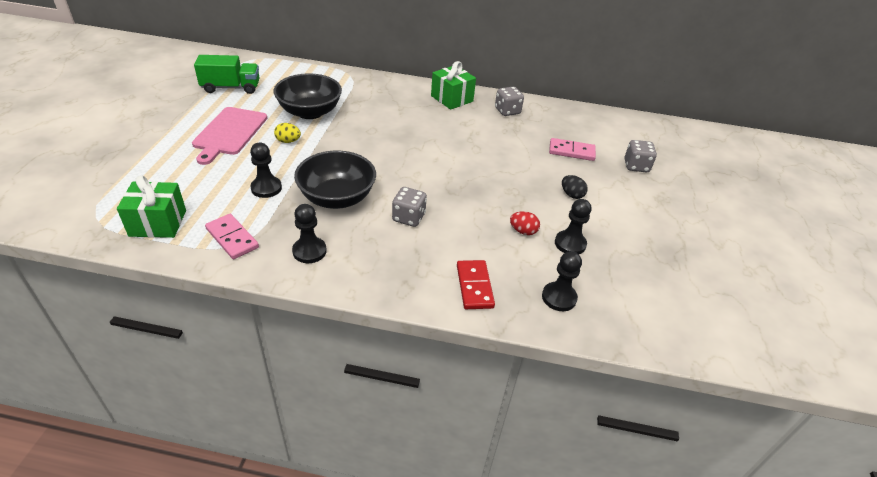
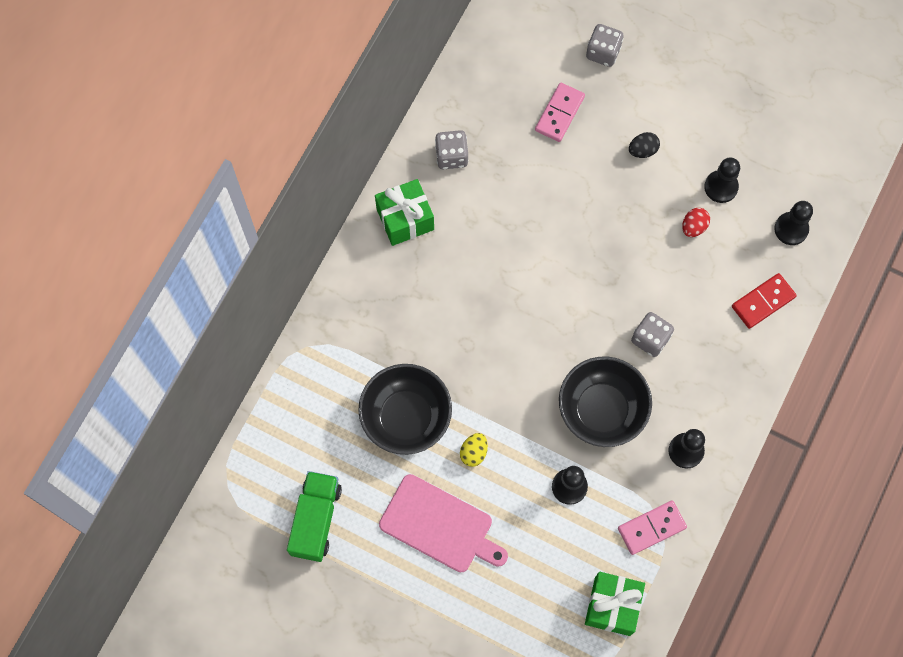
camera: 70 degrees left, 30 degrees up
red domino [457,260,495,309] -> red domino turned 45 degrees counterclockwise [732,273,797,329]

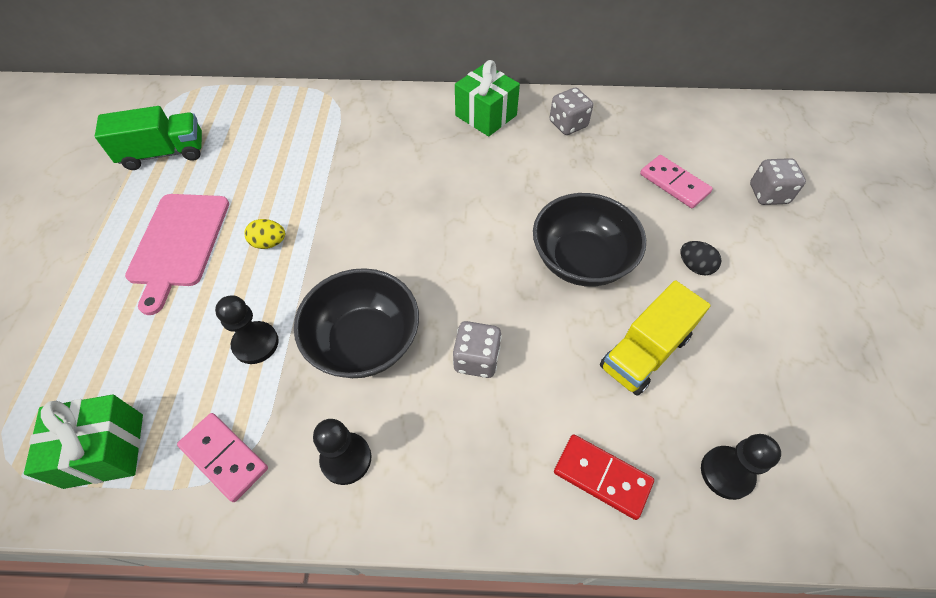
camera: 65 degrees right, 15 degrees down
black bowl [358,364,452,455] -> black bowl moved to [533,193,646,287]
pink domino [535,83,585,142] -> pink domino turned 45 degrees clockwise [640,155,713,208]
red egg [682,208,710,237] -> yellow truck [600,280,711,396]
black pawn [704,157,740,203] -> none

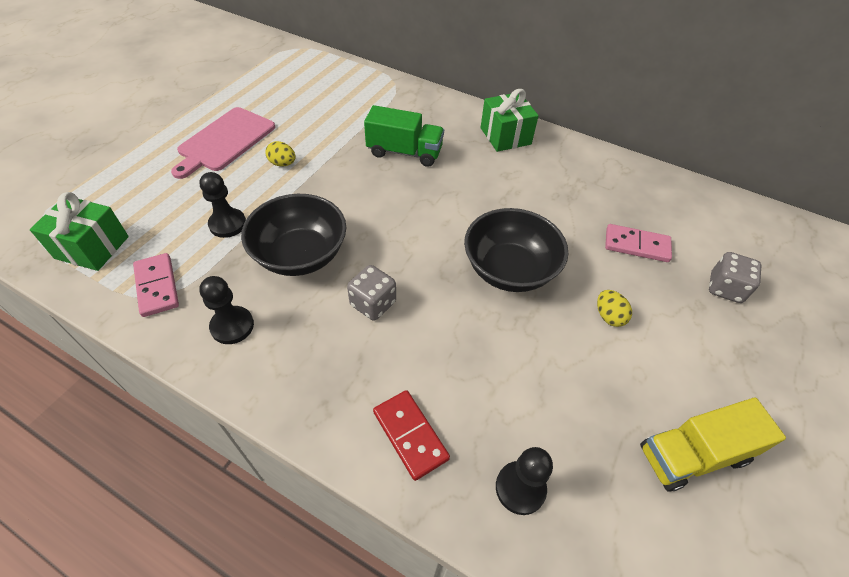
camera: 25 degrees right, 5 degrees down
green truck [95,106,202,170] -> green truck moved to [364,105,444,167]
grey dice [550,88,593,135] -> none
yellow truck [600,280,711,396] -> yellow truck moved to [640,398,786,492]
pink domino [640,155,713,208] -> pink domino turned 60 degrees counterclockwise [605,224,672,262]
black egg [680,241,722,275] -> yellow egg [597,290,632,327]

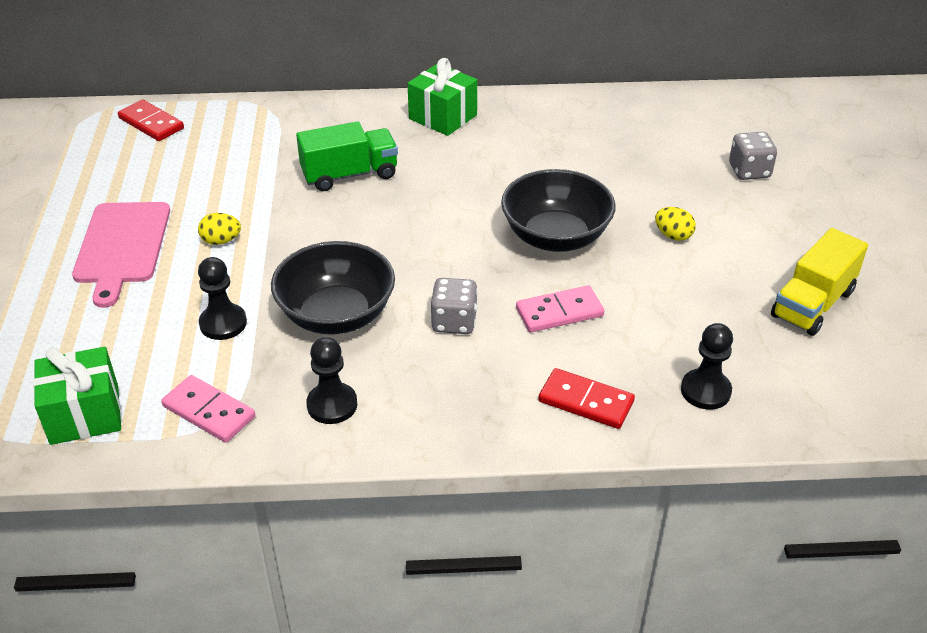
camera: 30 degrees left, 10 degrees down
pink domino [605,224,672,262] -> pink domino moved to [516,285,604,332]
none -> red domino [118,100,184,141]

